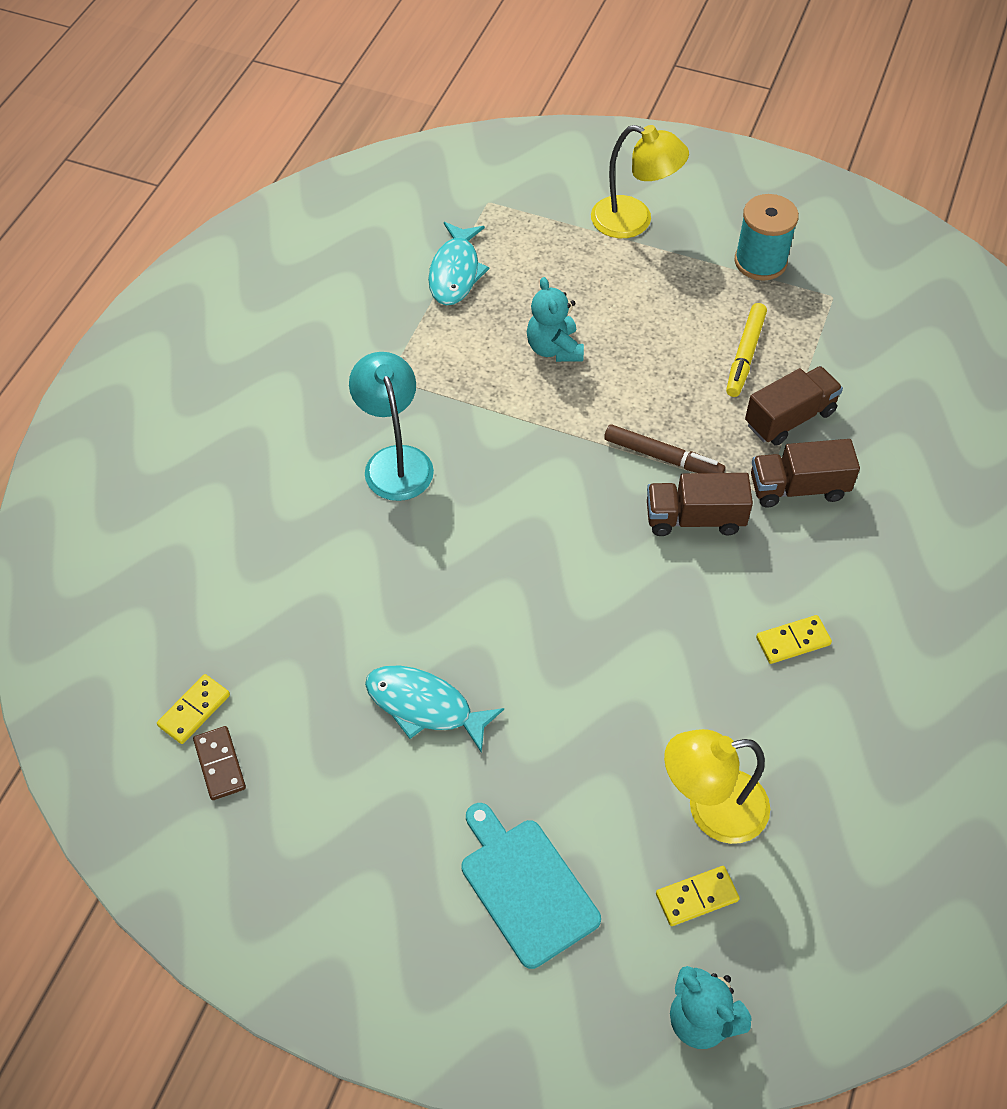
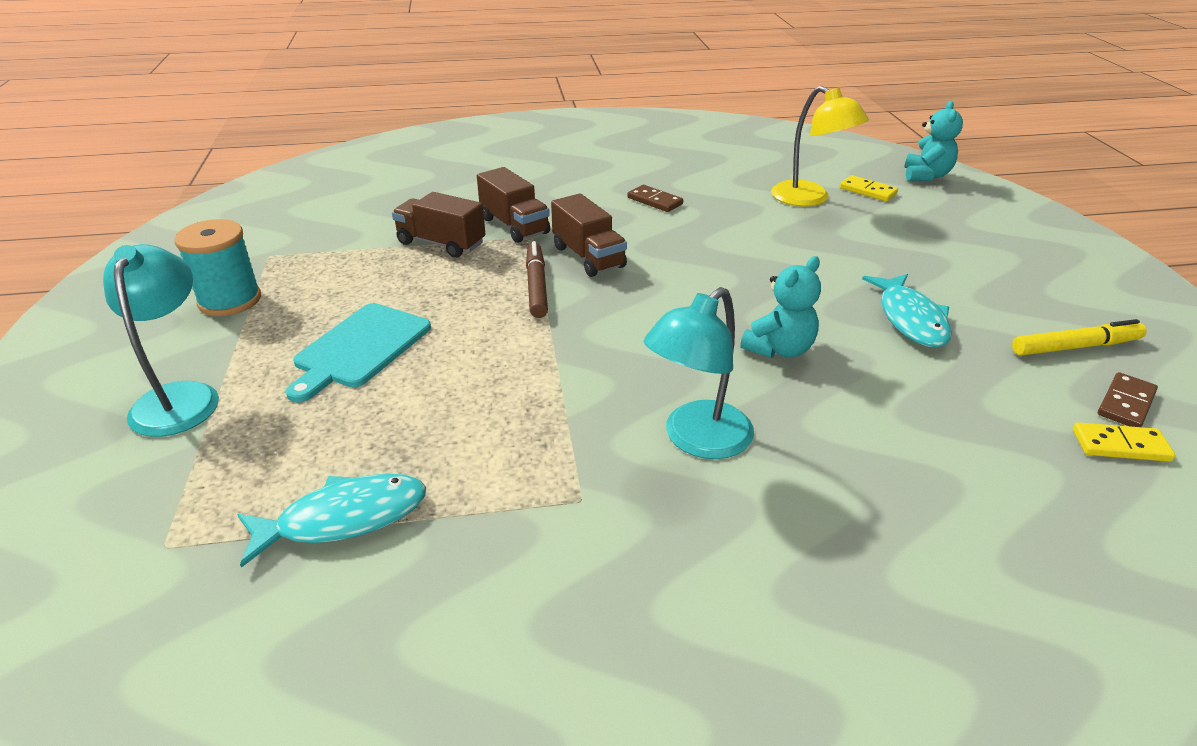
camera: 120 degrees left, 20 degrees down
turquoise cutting board [462,803,601,969] -> turquoise cutting board moved to [286,303,431,402]
turquoise teddy bear [527,277,584,362] -> turquoise teddy bear moved to [740,256,821,358]
yellow lamp [591,125,689,238] -> turquoise lamp [103,244,219,437]
yellow marker [726,303,767,397] -> yellow marker moved to [1012,319,1147,356]
yellow domino [756,615,832,664] -> brown domino [627,185,683,212]

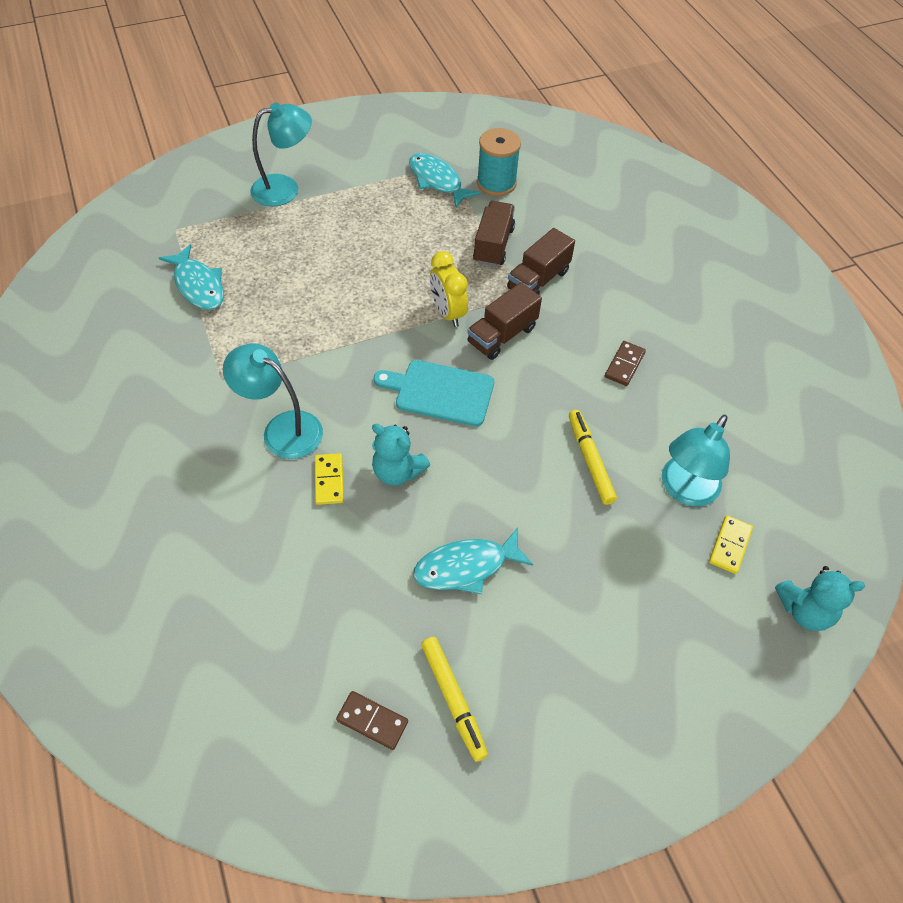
camera: 75 degrees right, 20 degrees up
turquoise spool [174,219,261,316] -> turquoise spool moved to [477,128,521,196]
turquoise cutting board [286,303,431,402] -> turquoise cutting board moved to [374,360,494,427]
brown marker [526,241,548,318] -> yellow clock [430,251,468,327]
yellow lamp [771,86,869,206] -> turquoise lamp [662,415,730,506]
yellow domino [1073,422,1175,462] -> yellow domino moved to [315,453,344,505]
none -> turquoise fish [409,153,480,207]
none -> yellow marker [569,410,617,505]

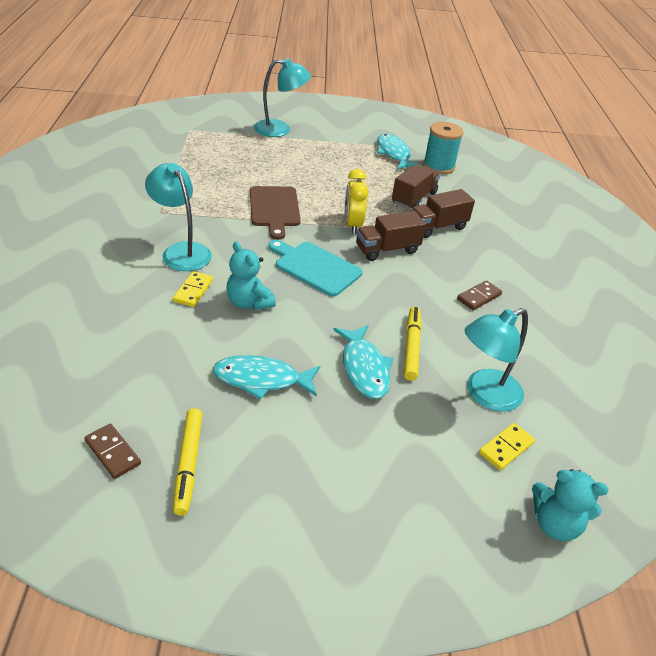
camera: 20 degrees right, 15 degrees down
turquoise fish [159,244,224,310] -> turquoise fish moved to [333,325,393,399]
none -> brown cutting board [250,186,301,240]

